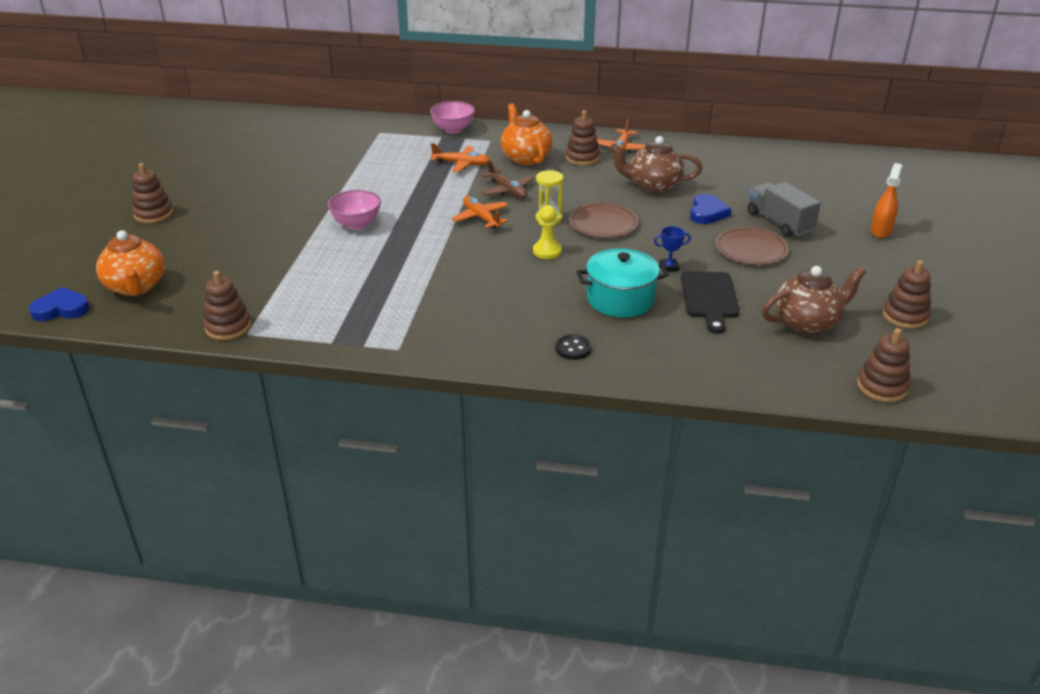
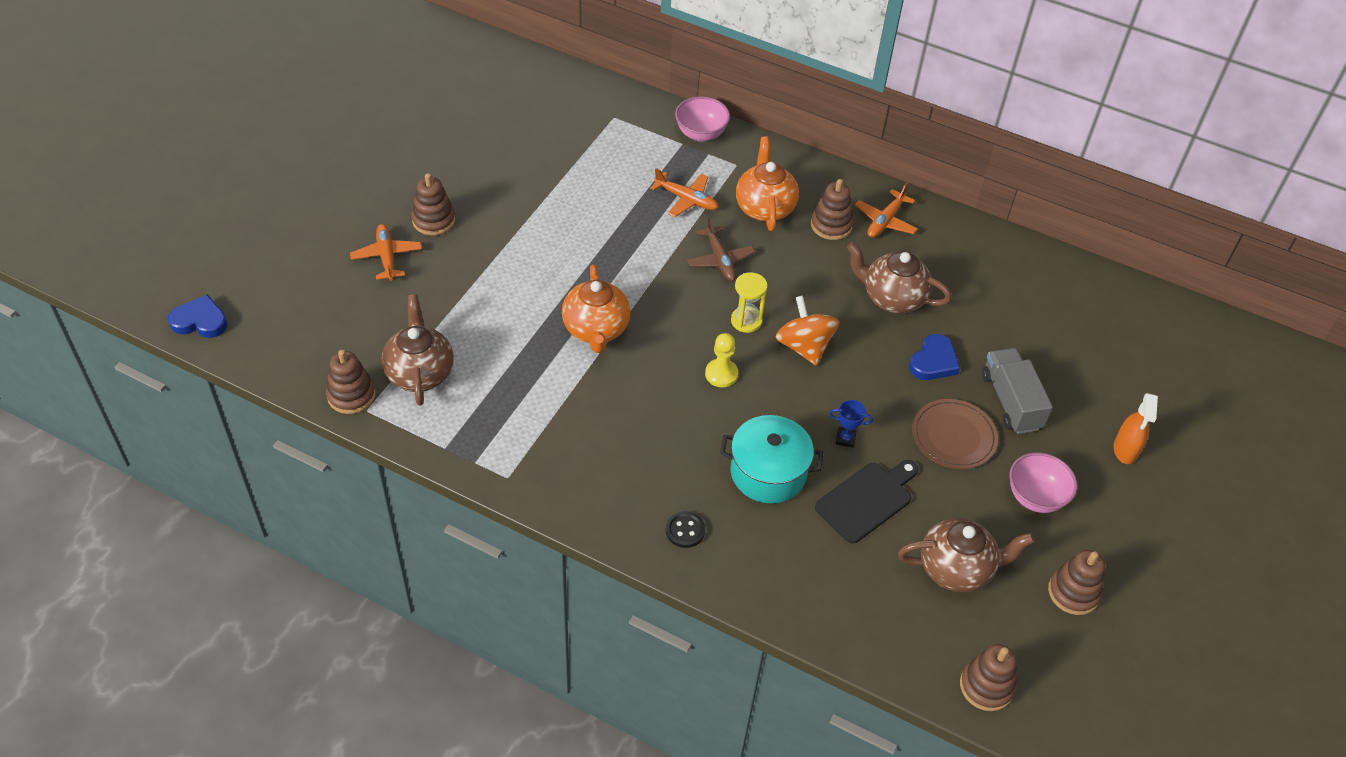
camera: 15 degrees right, 15 degrees up
orange teapot [96,231,165,296] -> orange teapot moved to [562,264,630,353]
brown stacking toy [132,163,173,223] -> brown stacking toy moved to [411,173,455,235]
pink bowl [328,190,381,230] -> pink bowl moved to [1010,452,1077,513]
orange plane [452,196,508,229] -> orange plane moved to [350,224,422,281]
brown plate [569,203,638,238] -> orange spinning top [776,295,840,365]
black cutting board [681,271,739,334] -> black cutting board turned 150 degrees counterclockwise [815,460,918,543]
orange spray bottle [870,163,903,238] -> orange spray bottle turned 150 degrees clockwise [1114,393,1158,464]
none -> brown teapot [381,294,454,406]

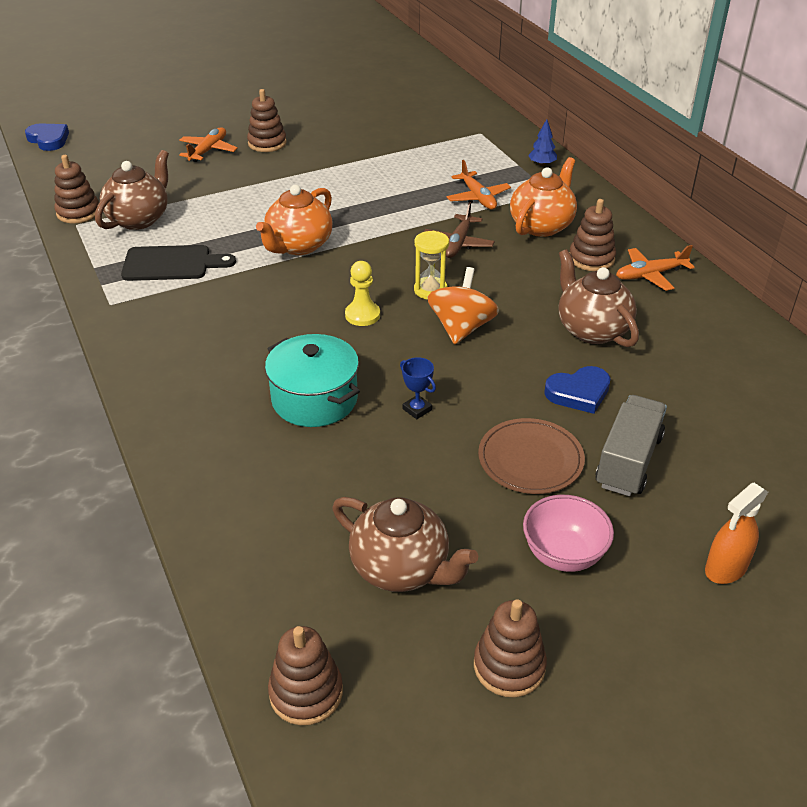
camera: 40 degrees right, 10 degrees down
black button [666,511,705,548] -> none
pink bowl [675,97,730,142] -> blue tree [528,119,557,166]
black cutting board [815,460,918,543] -> black cutting board moved to [121,245,236,281]

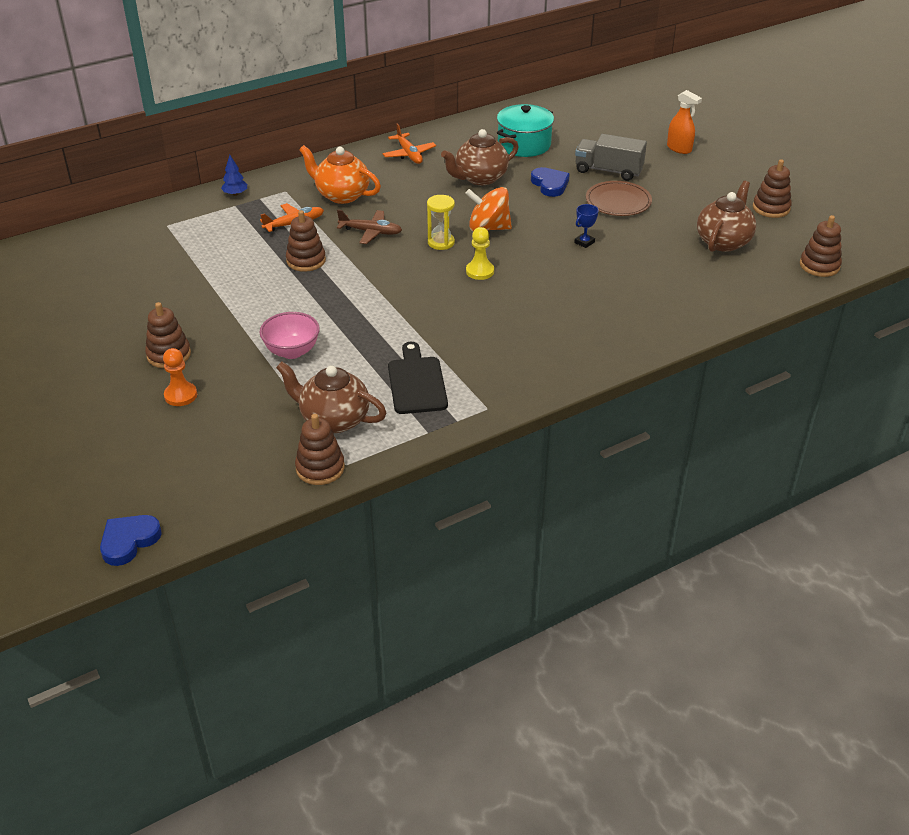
camera: 95 degrees left, 0 degrees up
orange plane [179,127,238,162] -> orange pawn [163,348,197,406]
orange teapot [256,185,333,255] -> none
turquoise pot [265,334,360,427] -> turquoise pot moved to [497,104,554,157]
pink bowl [523,495,614,572] -> pink bowl moved to [260,312,320,359]
brown stacking toy [570,199,616,271] -> brown stacking toy moved to [286,210,326,272]

